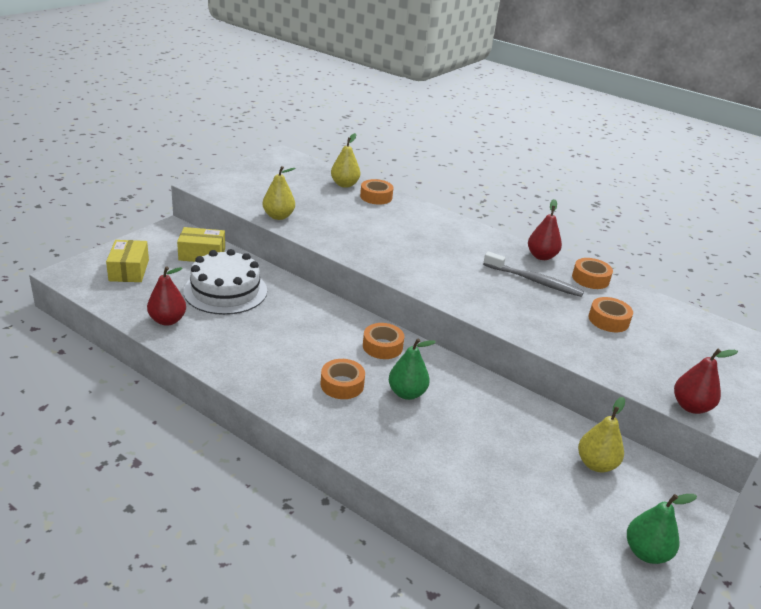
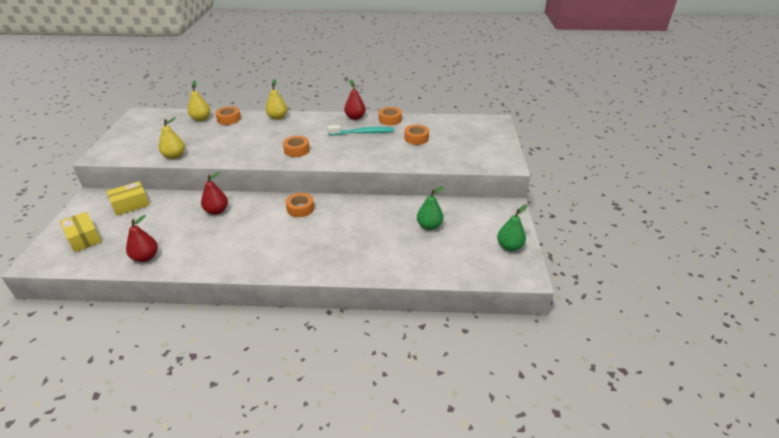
camera: 30 degrees left, 5 degrees up
white cake [183,249,267,315] -> none
orange tape [321,359,365,399] -> orange tape moved to [283,136,310,157]
green pear [389,338,436,400] -> green pear moved to [417,186,444,230]
grey toothbrush [483,252,584,297] -> turquoise toothbrush [328,125,394,135]
yellow pear [578,397,625,472] -> yellow pear moved to [266,79,287,120]
red pear [674,349,738,414] -> red pear moved to [201,172,228,215]

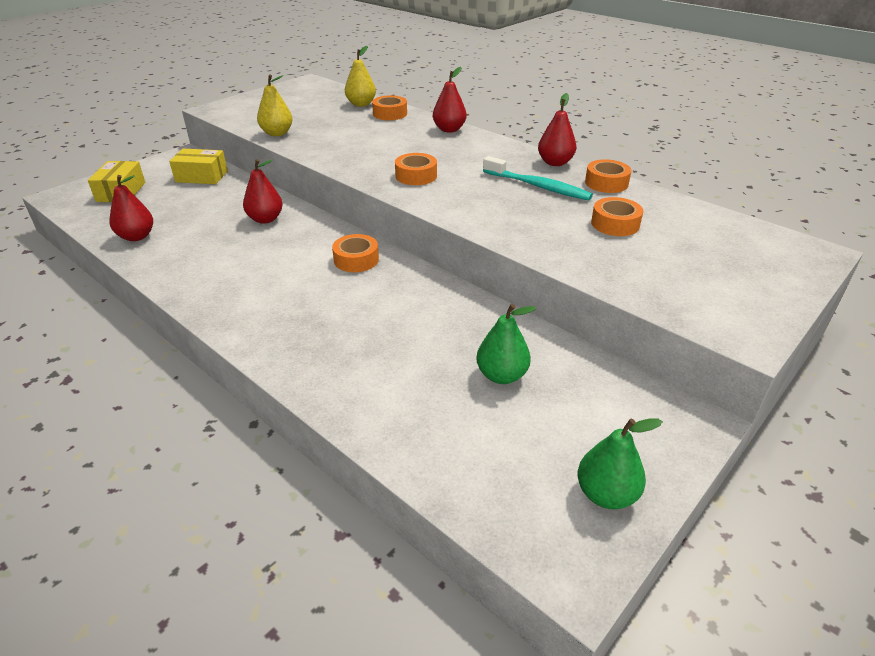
camera: 40 degrees right, 0 degrees up
yellow pear [266,79,287,120] -> red pear [433,67,467,133]

